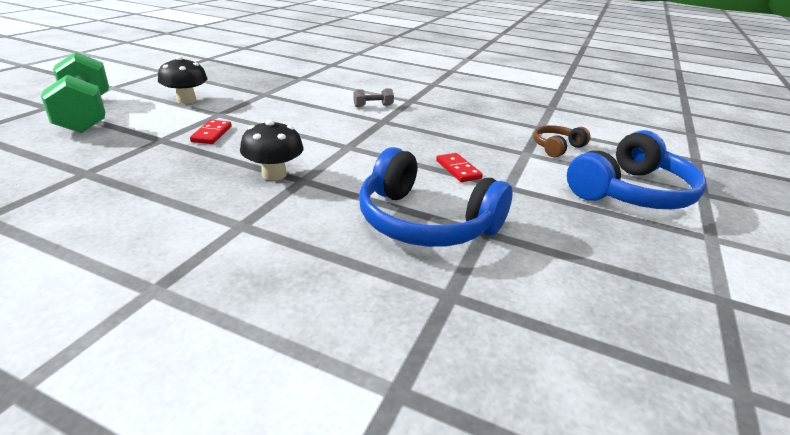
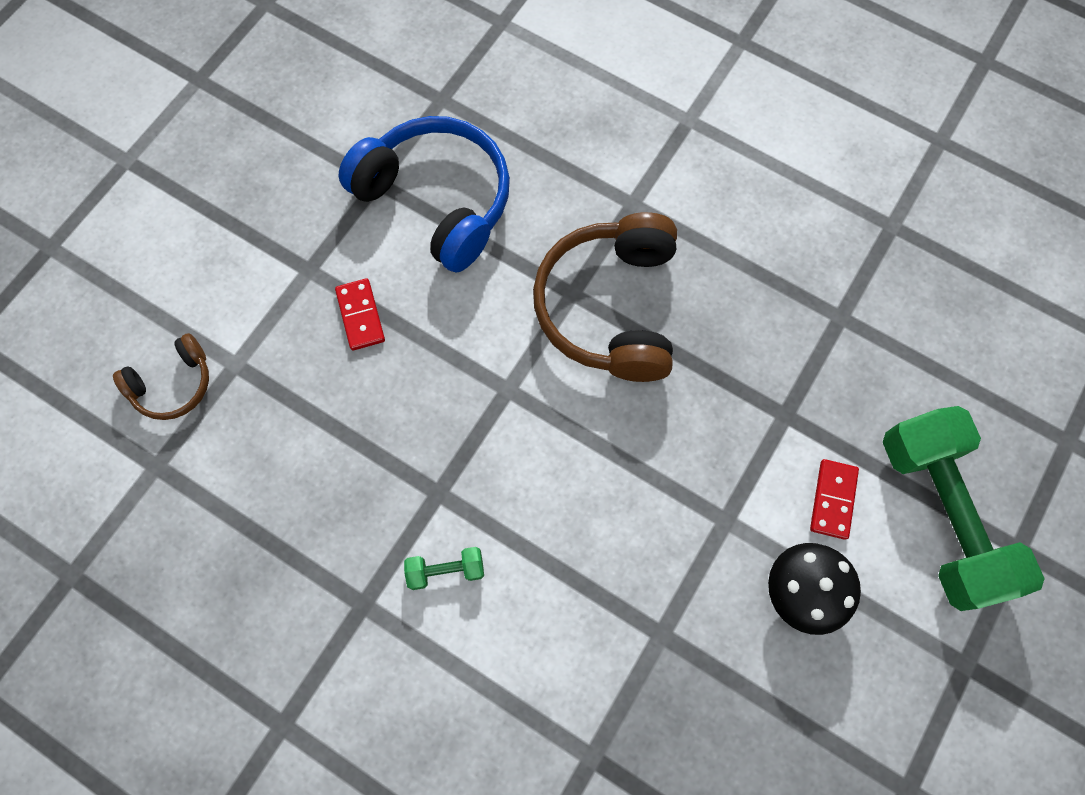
camera: 170 degrees left, 40 degrees up
red domino [190,120,232,144] -> red domino moved to [810,459,859,540]
black mushroom [240,120,303,181] -> brown headphones [533,212,677,382]
grey dumbbell [353,88,394,107] -> green dumbbell [404,547,484,590]
blue headphones [567,130,706,209] -> none

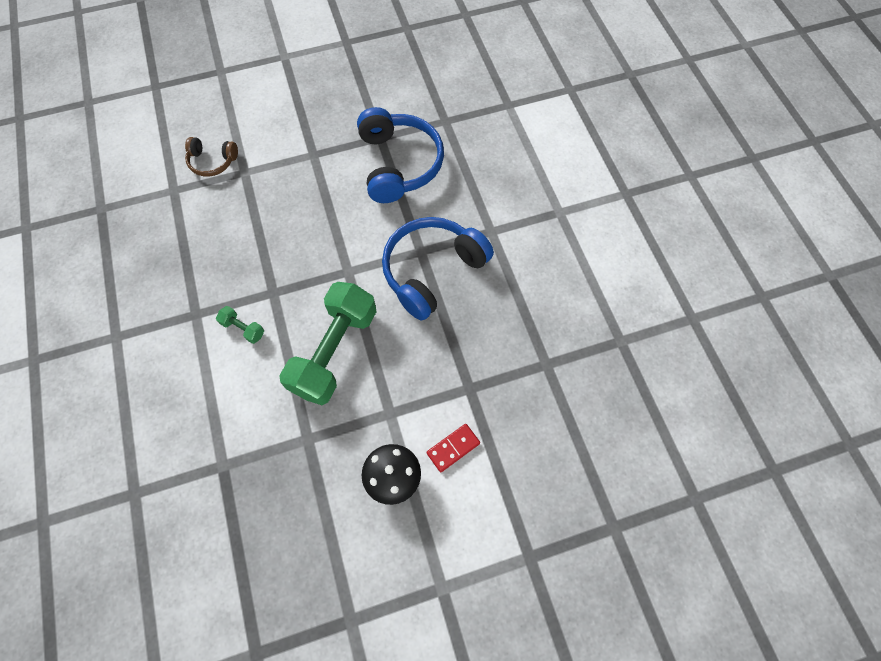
camera: 40 degrees right, 5 degrees down
red domino [335,278,385,350] -> none
brown headphones [533,212,677,382] -> blue headphones [382,217,494,321]
green dumbbell [883,406,1045,611] -> green dumbbell moved to [279,282,376,405]

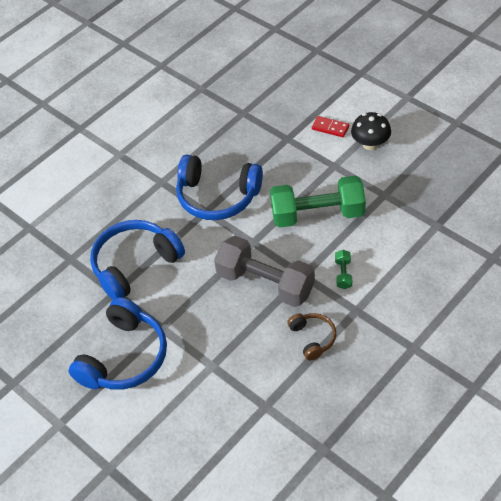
camera: 115 degrees left, 15 degrees down
brown headphones [185,137,238,177] -> brown headphones moved to [287,313,336,361]
none -> blue headphones [69,297,167,389]
none -> grey dumbbell [214,236,315,307]

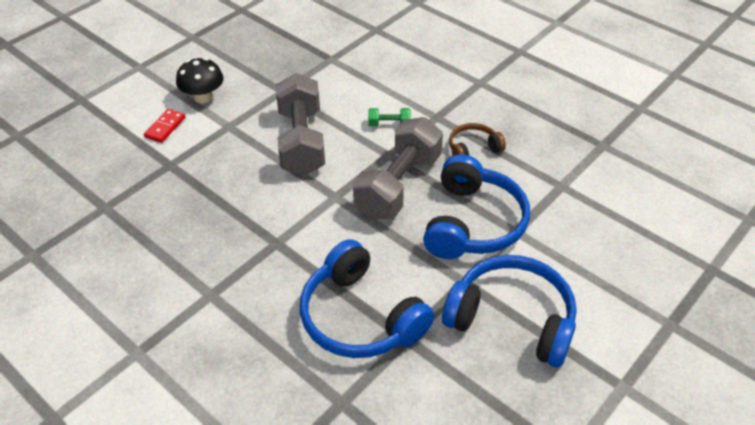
camera: 95 degrees left, 5 degrees down
blue headphones [176,154,263,220] -> blue headphones moved to [423,154,530,259]
green dumbbell [270,176,366,228] -> grey dumbbell [276,73,325,176]

